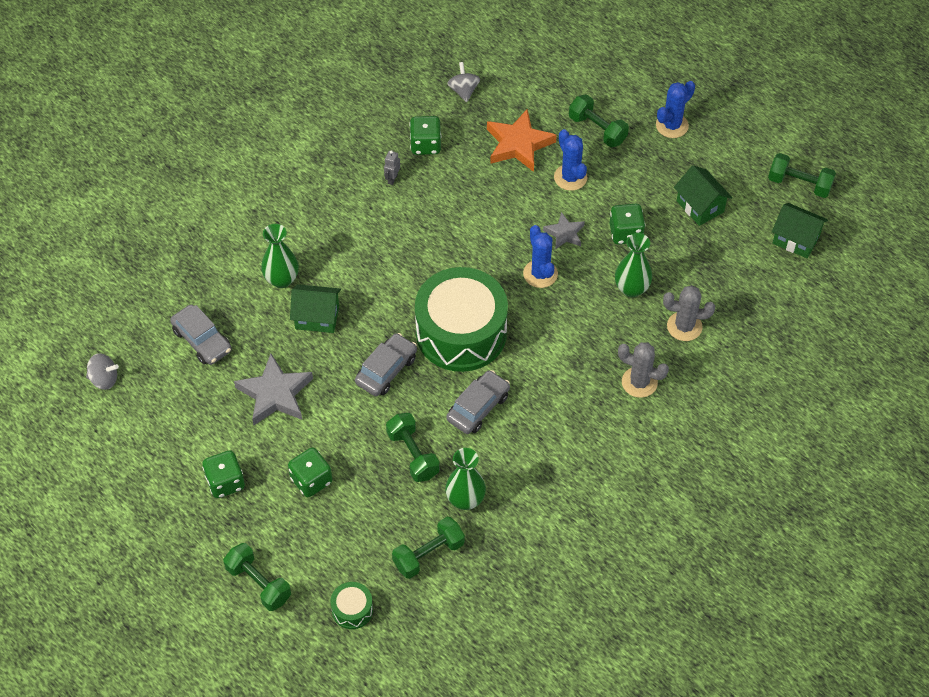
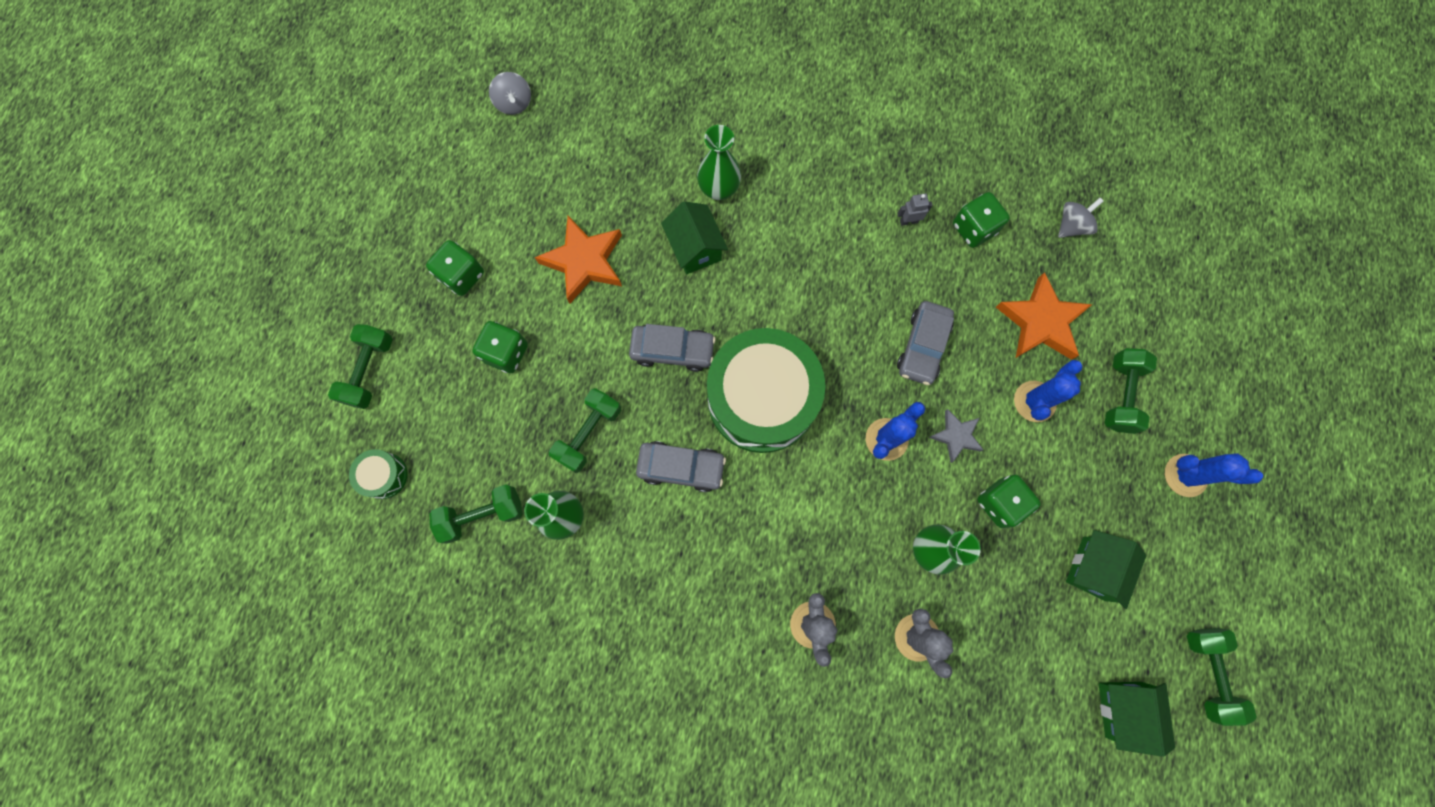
camera: 60 degrees right, 20 degrees up
grey car [170,305,232,365] -> grey car moved to [897,301,954,385]
grey star [234,354,313,425] -> orange star [535,216,622,304]
green dumbbell [392,517,465,579] -> green dumbbell turned 45 degrees counterclockwise [430,484,522,544]

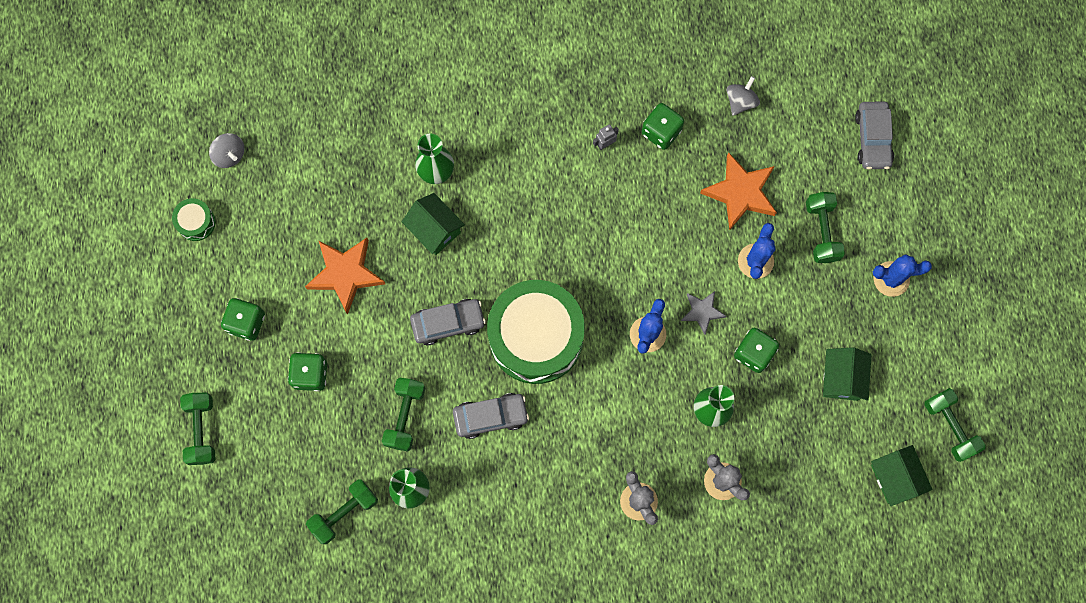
camera: 20 degrees left, 0 degrees up
green drum [349,449,408,499] -> green drum moved to [172,198,216,241]
grey car [897,301,954,385] -> grey car moved to [855,102,894,169]

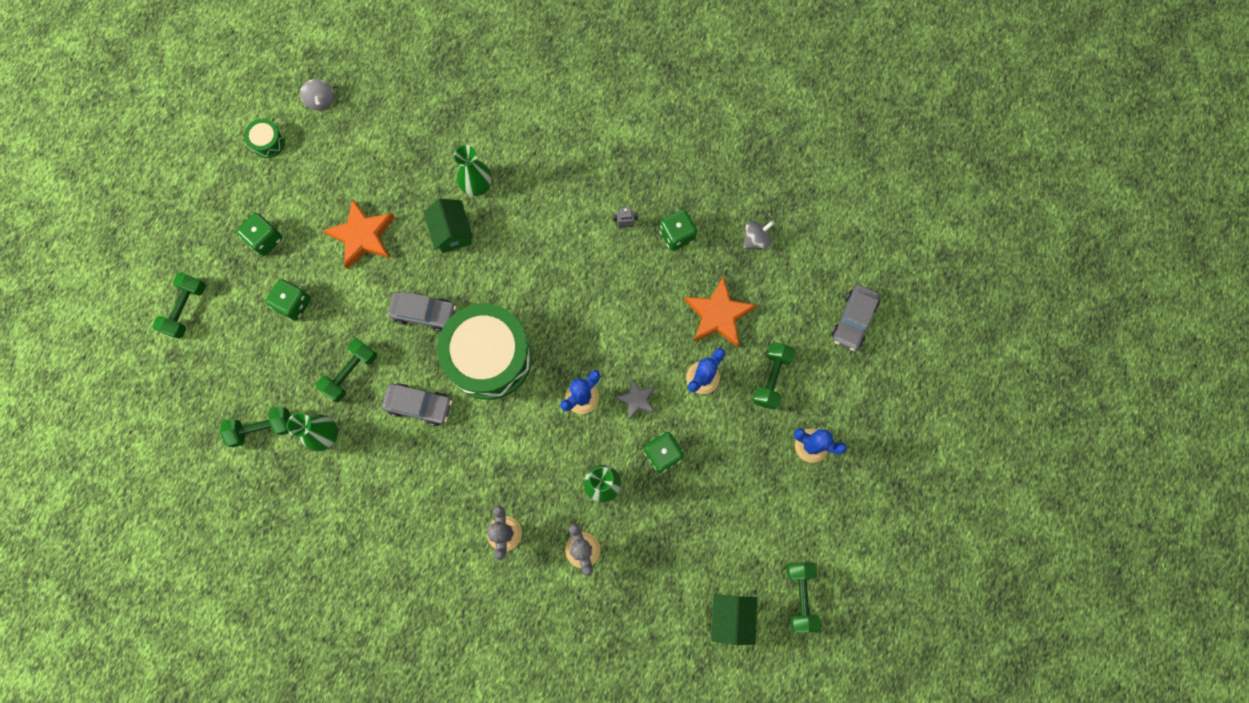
camera: 25 degrees right, 0 degrees up
green house [823,347,871,401] -> none

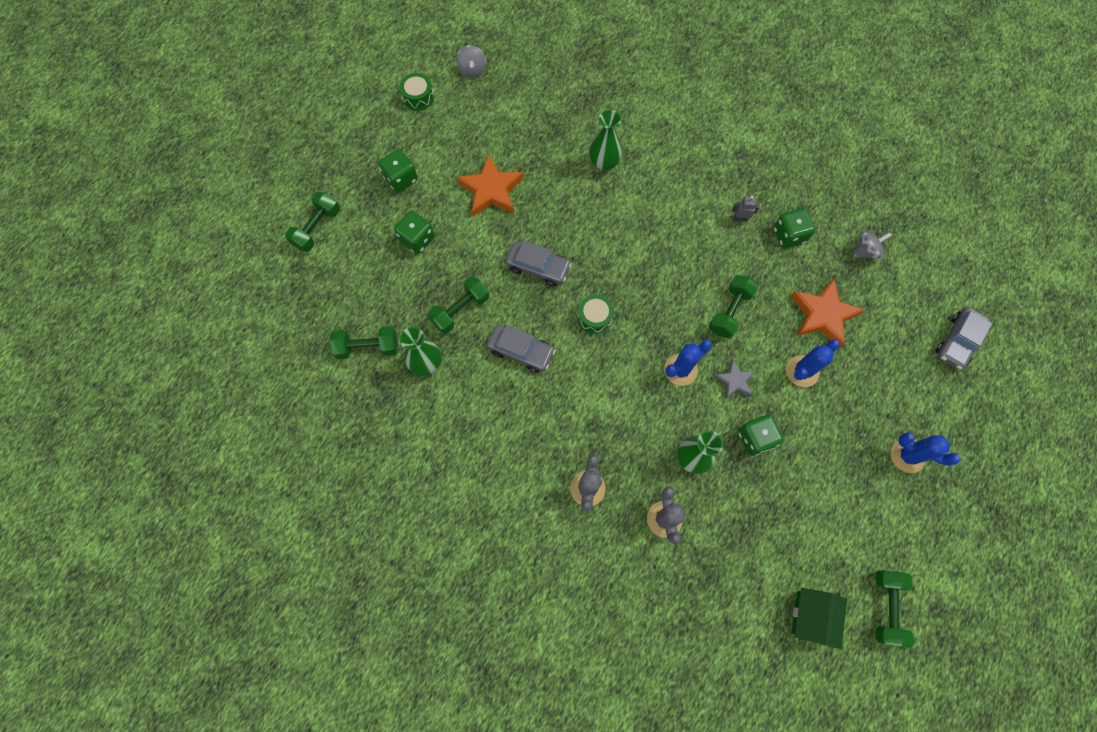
camera: 10 degrees right, 5 degrees down
green house [423,199,473,253] -> none
green drum [437,304,532,400] -> green drum [578,294,614,334], size x0.41
green dumbbell [752,342,796,410] -> green dumbbell moved to [709,275,758,338]

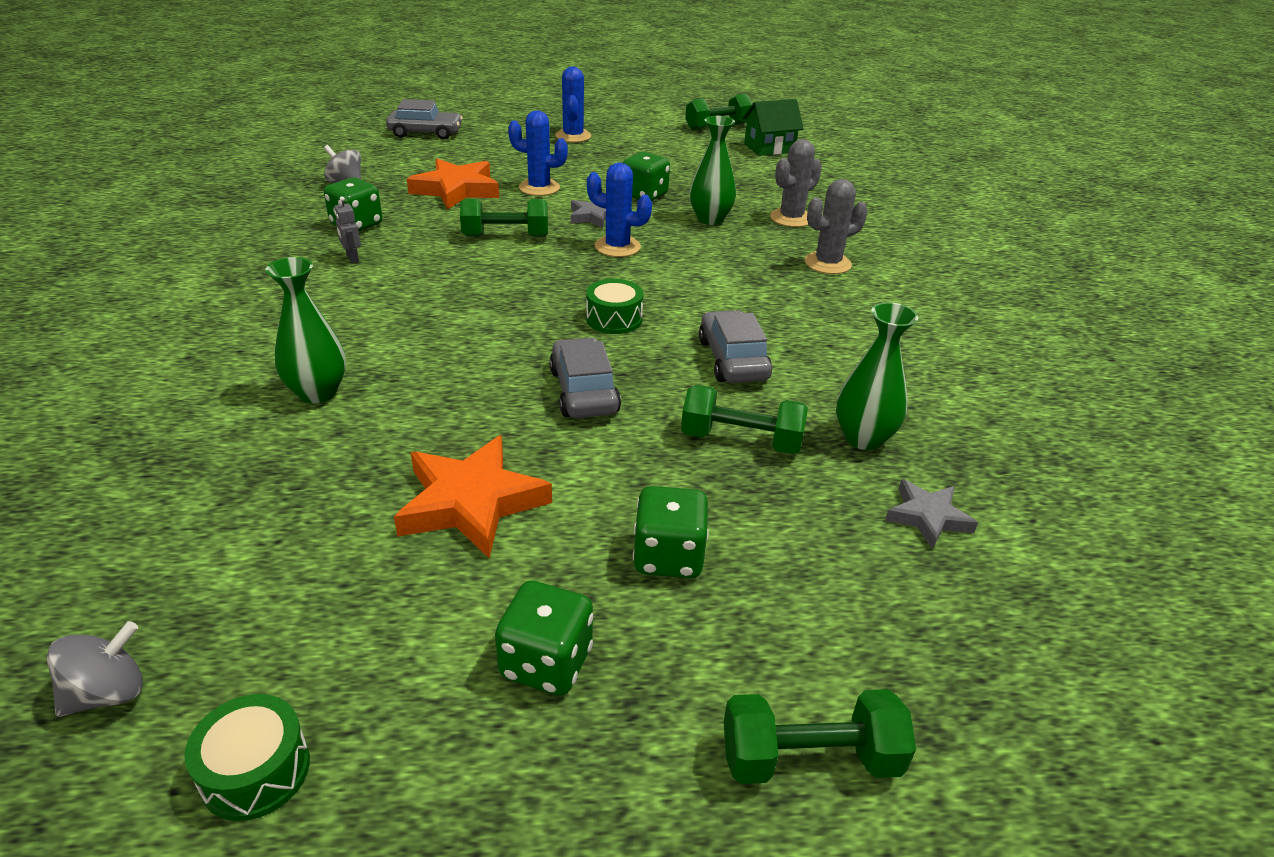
camera: 125 degrees left, 35 degrees down
green dumbbell [330,326,398,359] -> grey star [885,479,978,549]

